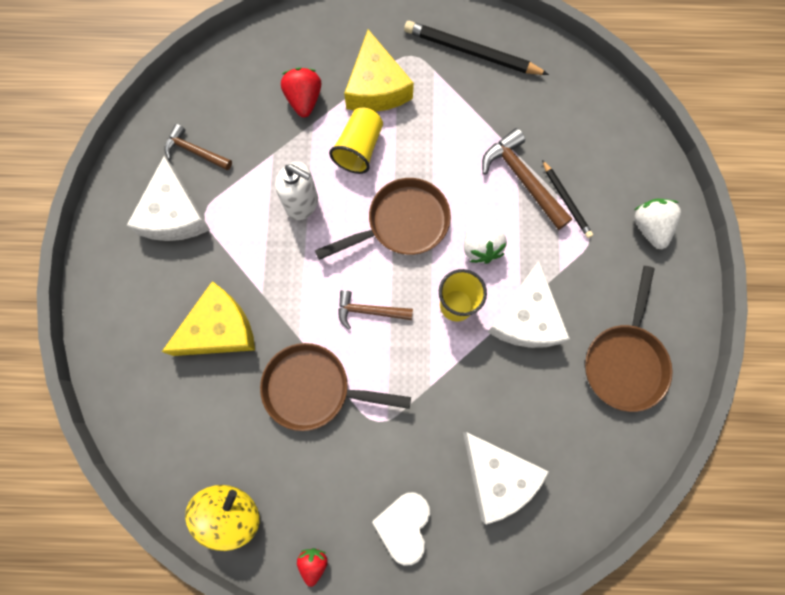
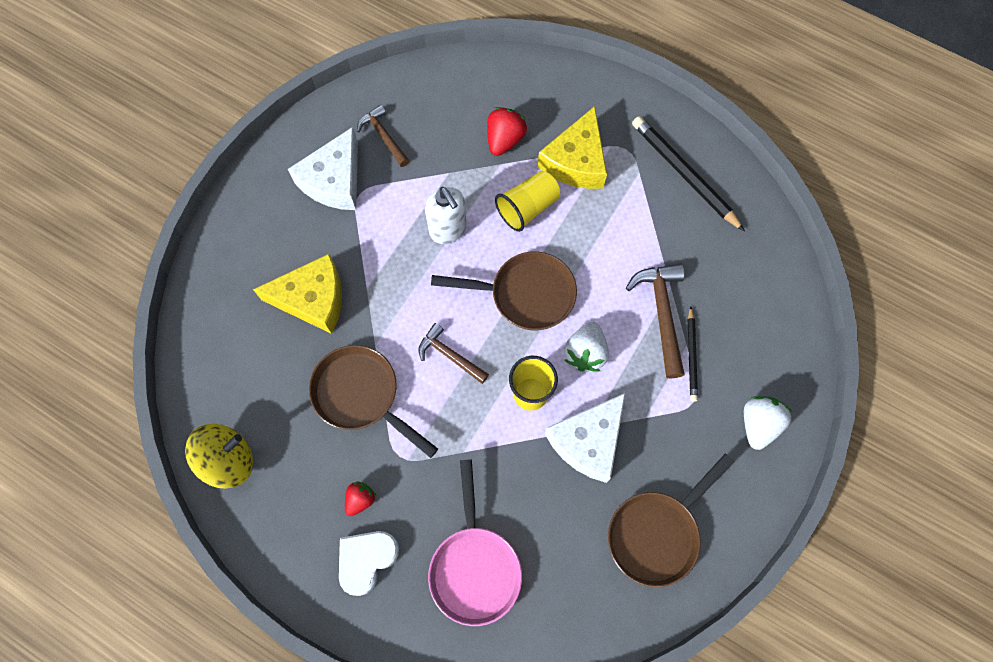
camera: 30 degrees right, 5 degrees down
red strawberry [297,548,328,587] -> red strawberry moved to [345,481,376,516]
white cheese [463,432,549,524] -> pink pan [428,459,522,626]

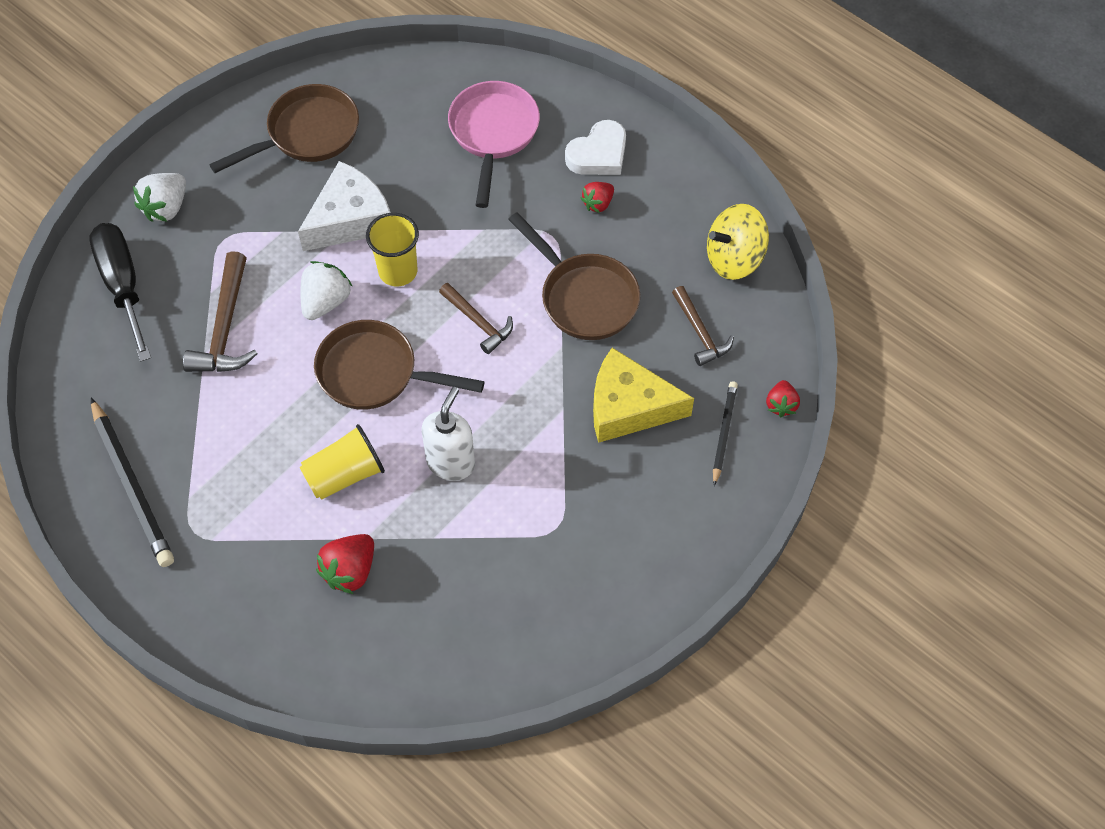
camera: 170 degrees left, 10 degrees down
white cheese [288,127,358,210] -> none
brown hammer [357,105,409,167] -> brown hammer moved to [672,286,734,366]
white soap dispenser [425,187,467,244] -> white soap dispenser turned 45 degrees clockwise [422,387,475,481]
yellow cheese [538,106,607,189] -> none
black pencil [688,306,698,402] -> black pencil moved to [713,381,738,486]
none -> black screwdriver [89,223,151,362]
none -> red strawberry [766,380,800,417]

